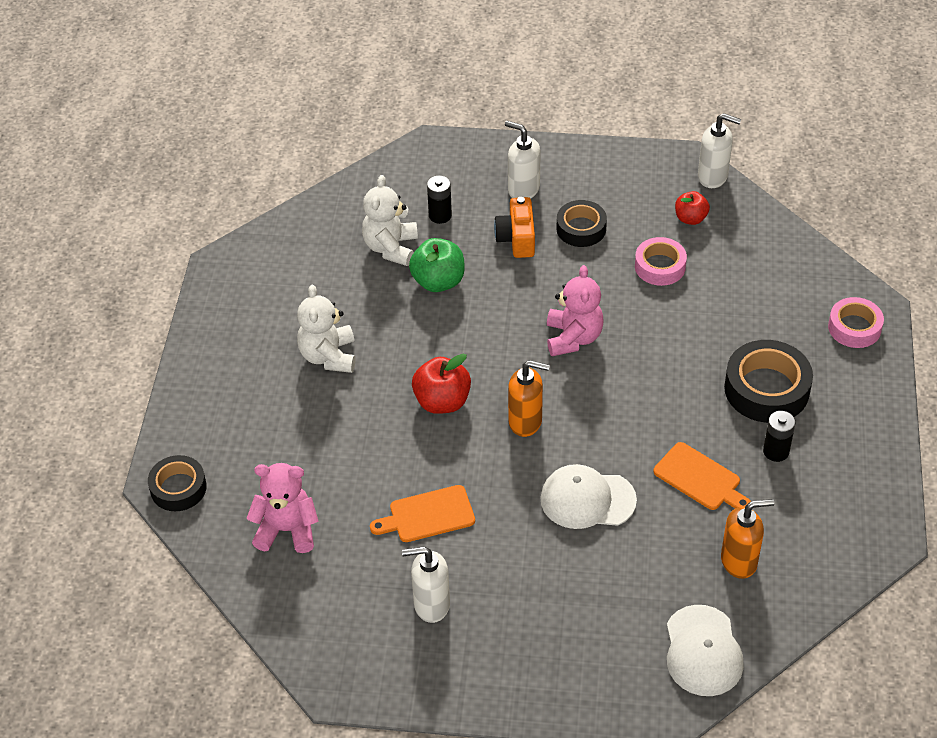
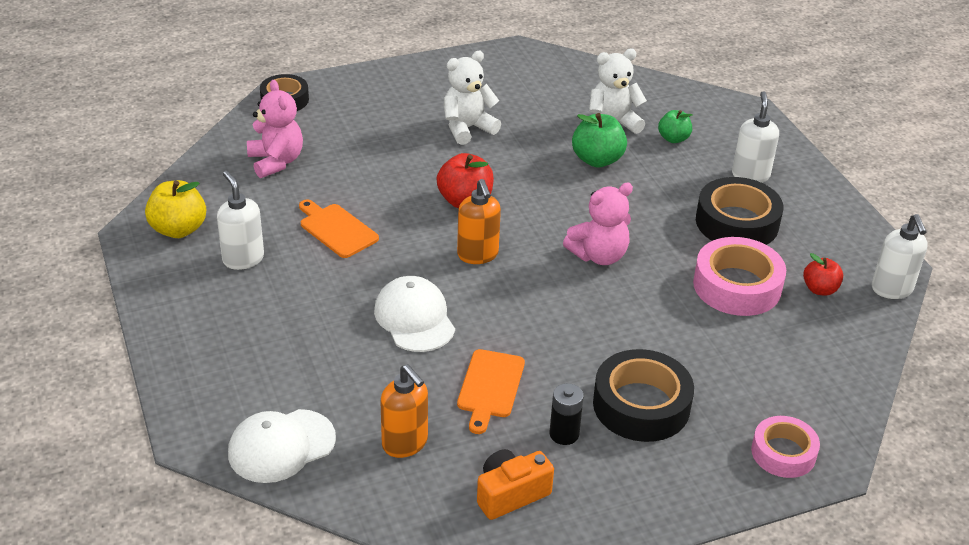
camera: 60 degrees right, 10 degrees down
black battery [427,176,452,224] -> green apple [658,110,692,143]
orange camera [494,197,535,258] -> orange camera moved to [477,449,554,520]
black tape [556,200,607,247] -> black tape [696,177,783,245], size x1.57
pink tape [635,237,687,286] -> pink tape [693,237,786,316], size x1.57
none -> yellow apple [145,180,206,238]

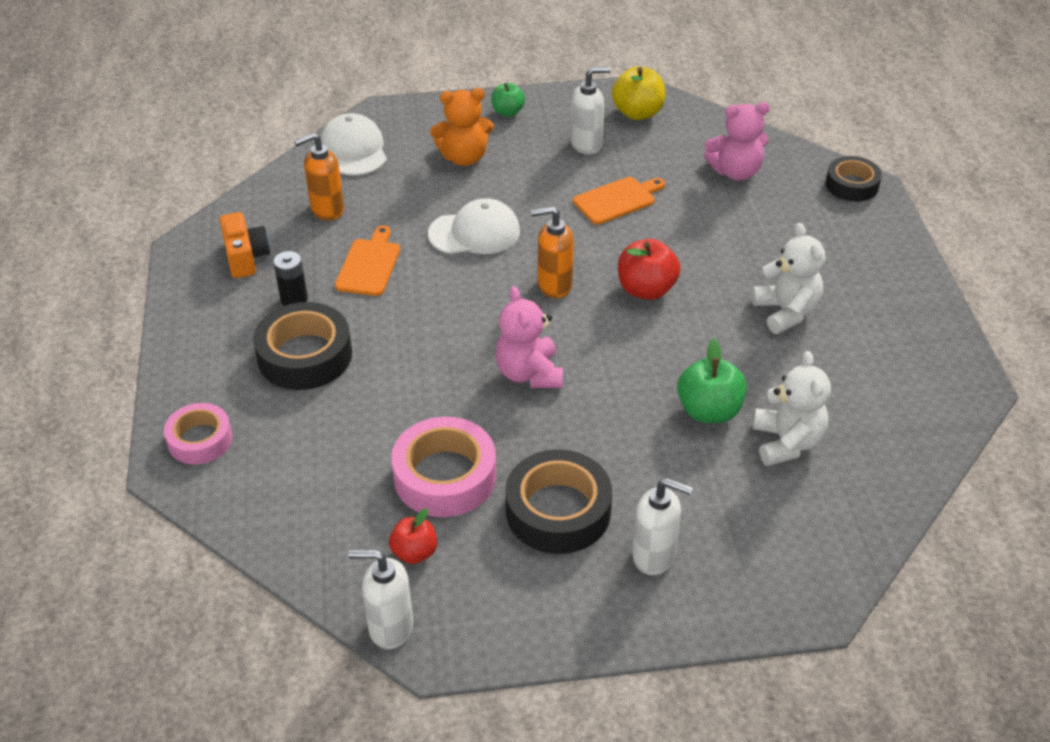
camera: 105 degrees right, 5 degrees up
orange cutting board [457,349,525,434] -> orange cutting board turned 75 degrees clockwise [335,226,400,296]
green apple [658,110,692,143] -> green apple moved to [491,83,525,117]
none -> orange teddy bear [430,88,494,166]

